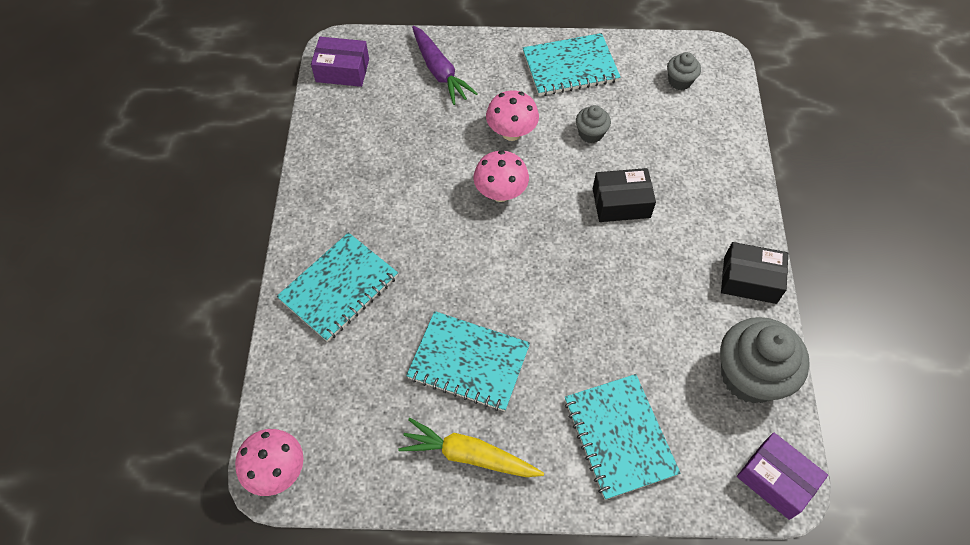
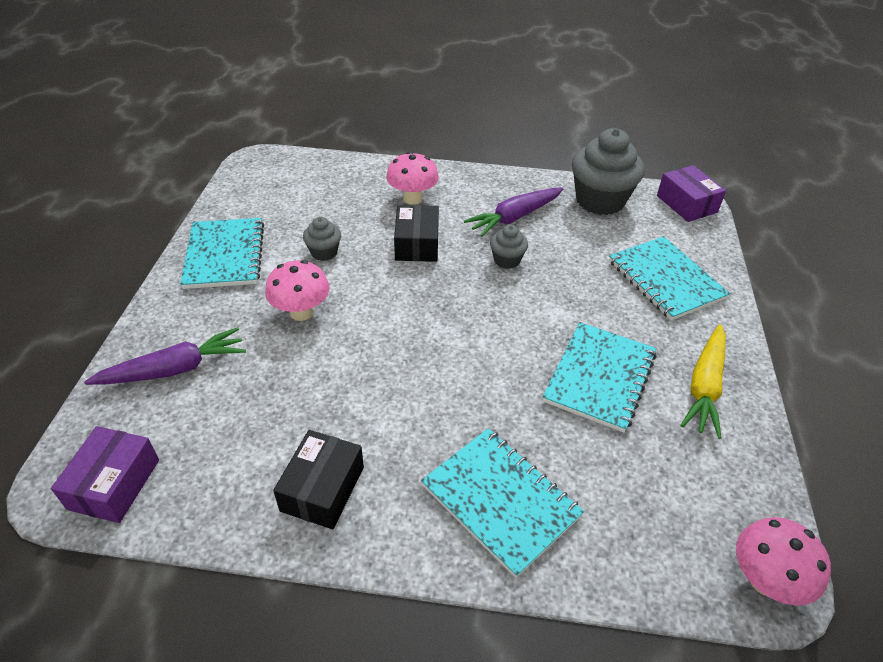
camera: 85 degrees left, 15 degrees down
pink mushroom [473,150,529,202] -> pink mushroom moved to [386,152,439,205]
turquoise notebook [565,374,680,500] -> turquoise notebook turned 75 degrees clockwise [609,236,730,321]
grey cupcake [667,52,701,90] -> grey cupcake moved to [490,225,528,269]
black box [721,242,788,304] -> black box moved to [273,430,364,529]
purple box [737,432,828,520] -> purple box turned 75 degrees counterclockwise [657,165,726,222]
none -> purple carrot [464,188,563,237]

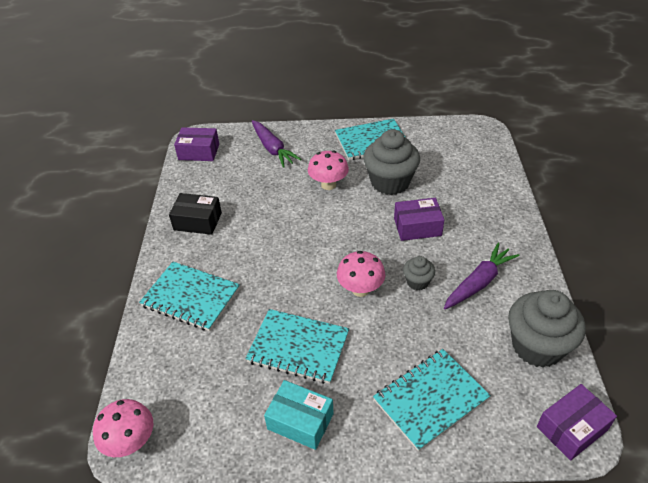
camera: 85 degrees right, 0 degrees up
grey cupcake [303,217,341,261] -> grey cupcake [363,129,420,195], size x2.04
pink mushroom [386,152,439,205] -> pink mushroom moved to [337,251,385,297]
black box [394,205,439,262] -> purple box [394,198,444,241]
turquoise notebook [421,428,584,578] -> turquoise notebook turned 75 degrees clockwise [139,262,240,331]
purple carrot [464,188,563,237] -> purple carrot turned 90 degrees clockwise [444,243,519,309]
yellow carrot [680,324,726,439] -> turquoise box [264,380,334,450]

